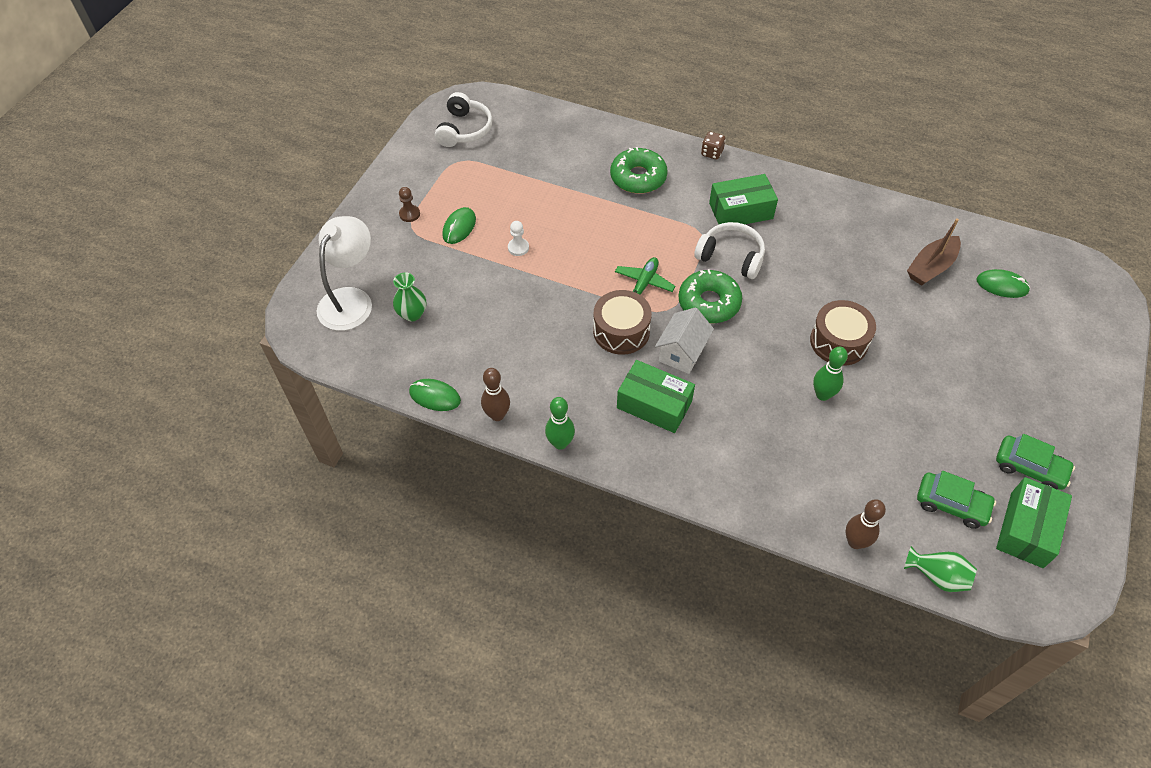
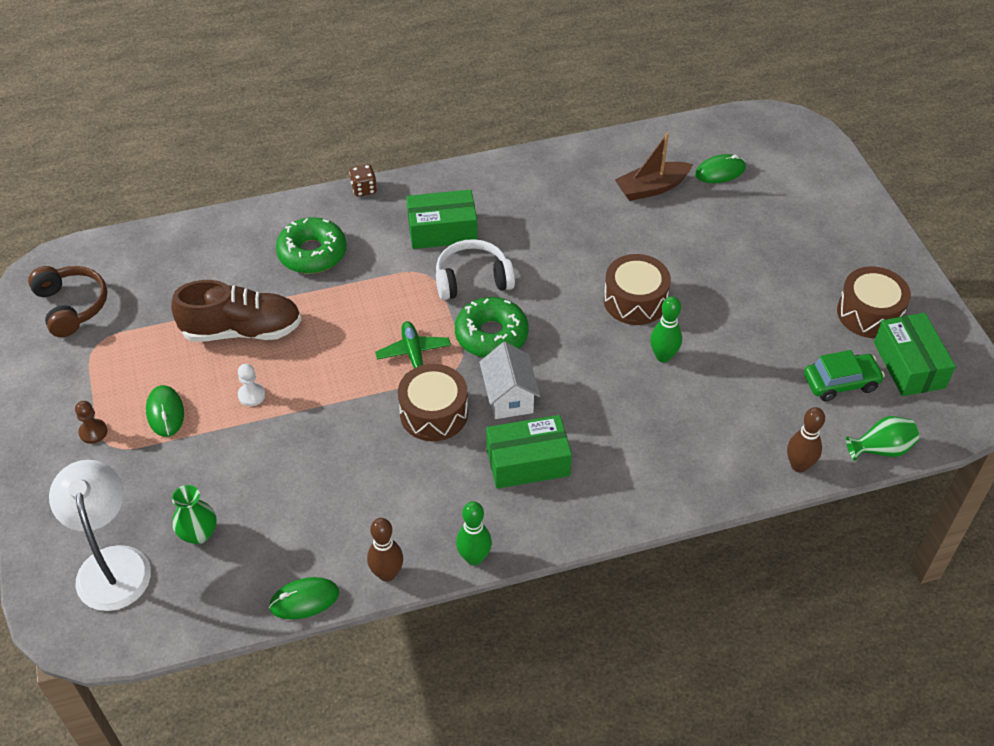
camera: 40 degrees left, 5 degrees down
white headphones [435,92,493,147] -> brown headphones [28,266,107,337]
green box [709,174,778,224] -> green box turned 45 degrees clockwise [406,190,477,249]
brown boat [907,218,961,286] -> brown boat turned 60 degrees clockwise [615,133,693,201]
green car [996,434,1075,490] -> brown drum [837,266,911,338]
none -> brown shoe [171,280,301,342]

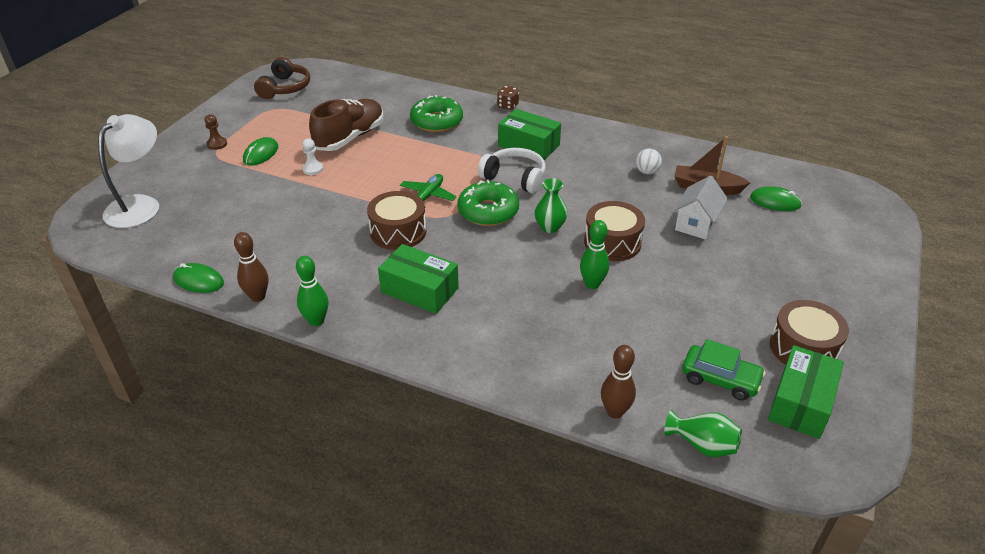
camera: 40 degrees right, 10 degrees down
brown shoe [171,280,301,342] -> brown shoe turned 90 degrees counterclockwise [309,99,384,151]
green vase [172,485,217,544] -> green vase moved to [534,178,568,233]
white house [479,342,540,419] -> white house moved to [674,176,728,240]
none -> white ball [636,148,662,174]

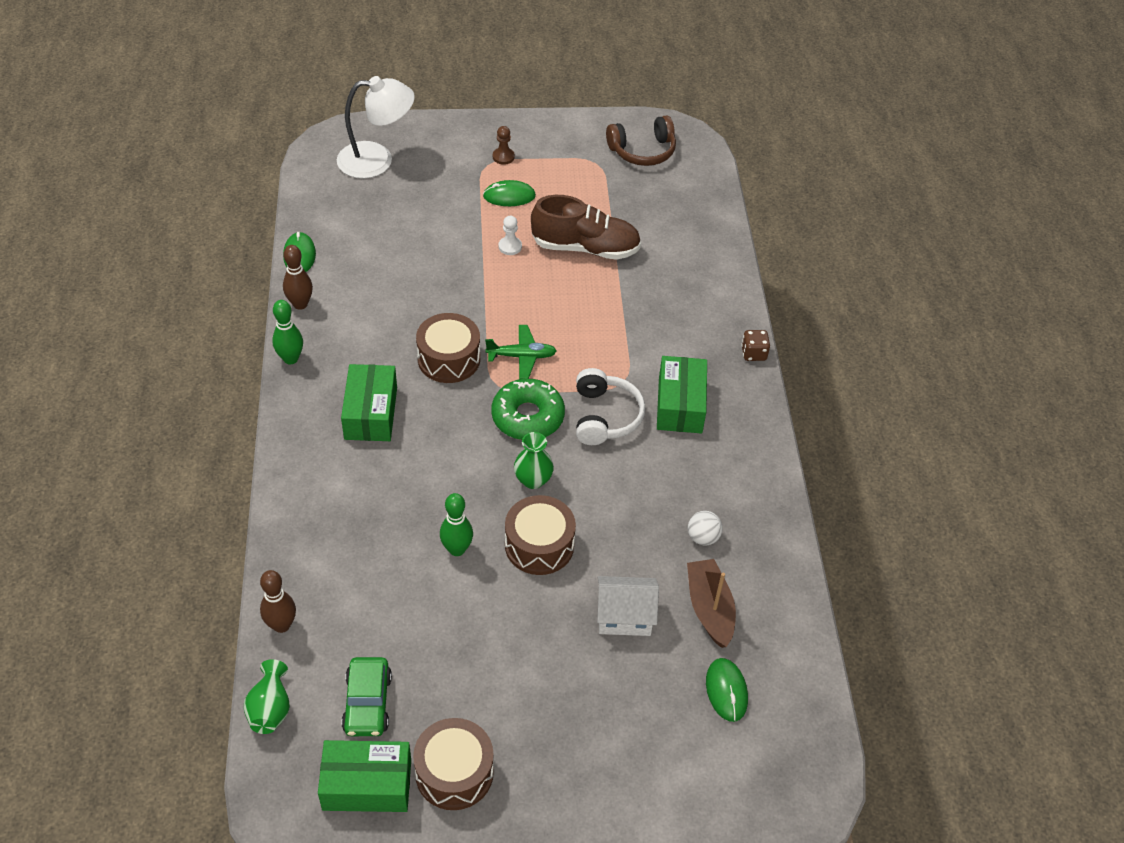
camera: 60 degrees right, 10 degrees up
green donut [410,95,463,132] -> none

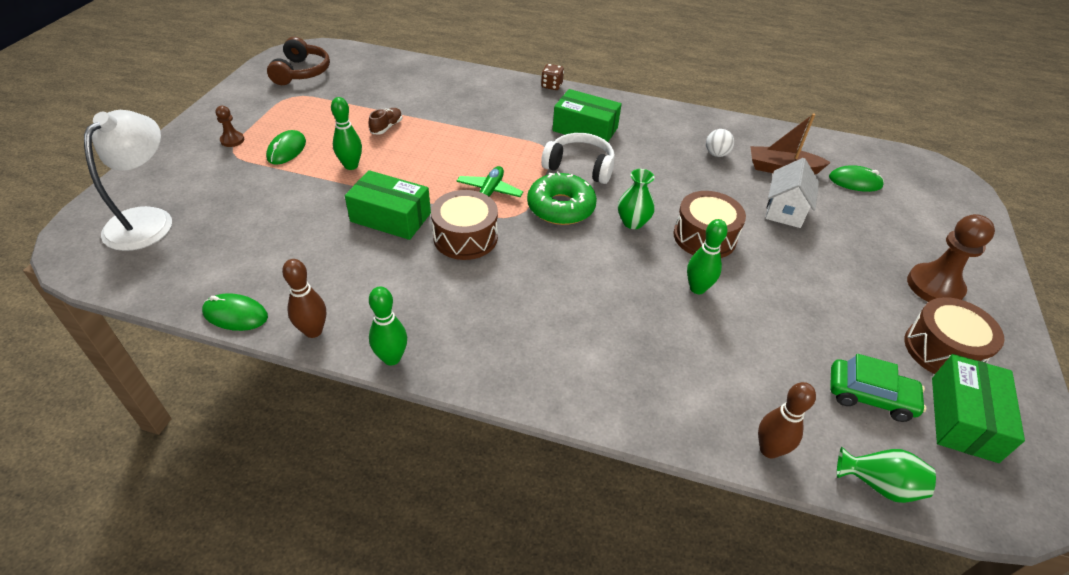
camera: 70 degrees left, 5 degrees down
green box [341,364,397,441] -> green box moved to [345,170,431,240]
white pawn [499,216,522,255] -> green bowling pin [331,97,362,170]
brown shoe [531,195,641,260] -> brown shoe [369,108,403,134], size x0.44
none -> brown pawn [907,214,995,302]

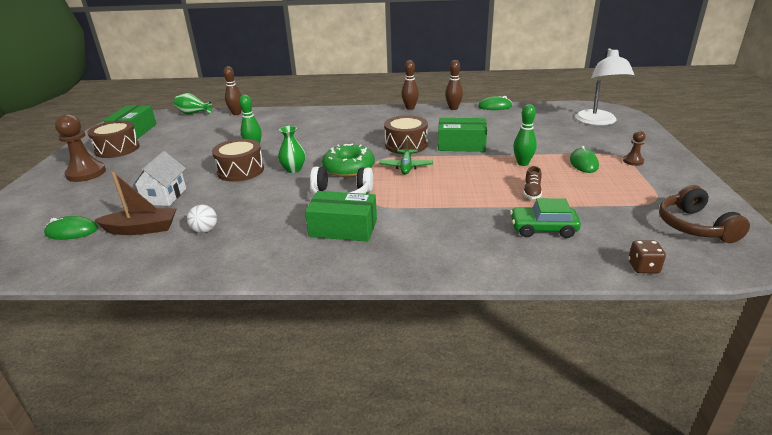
camera: 170 degrees right, 15 degrees down
green bowling pin [369,287,407,365] -> brown bowling pin [401,60,419,110]
brown dice [541,64,564,90] -> brown dice moved to [628,241,666,273]
green car [830,354,926,422] -> green car moved to [510,198,581,238]

